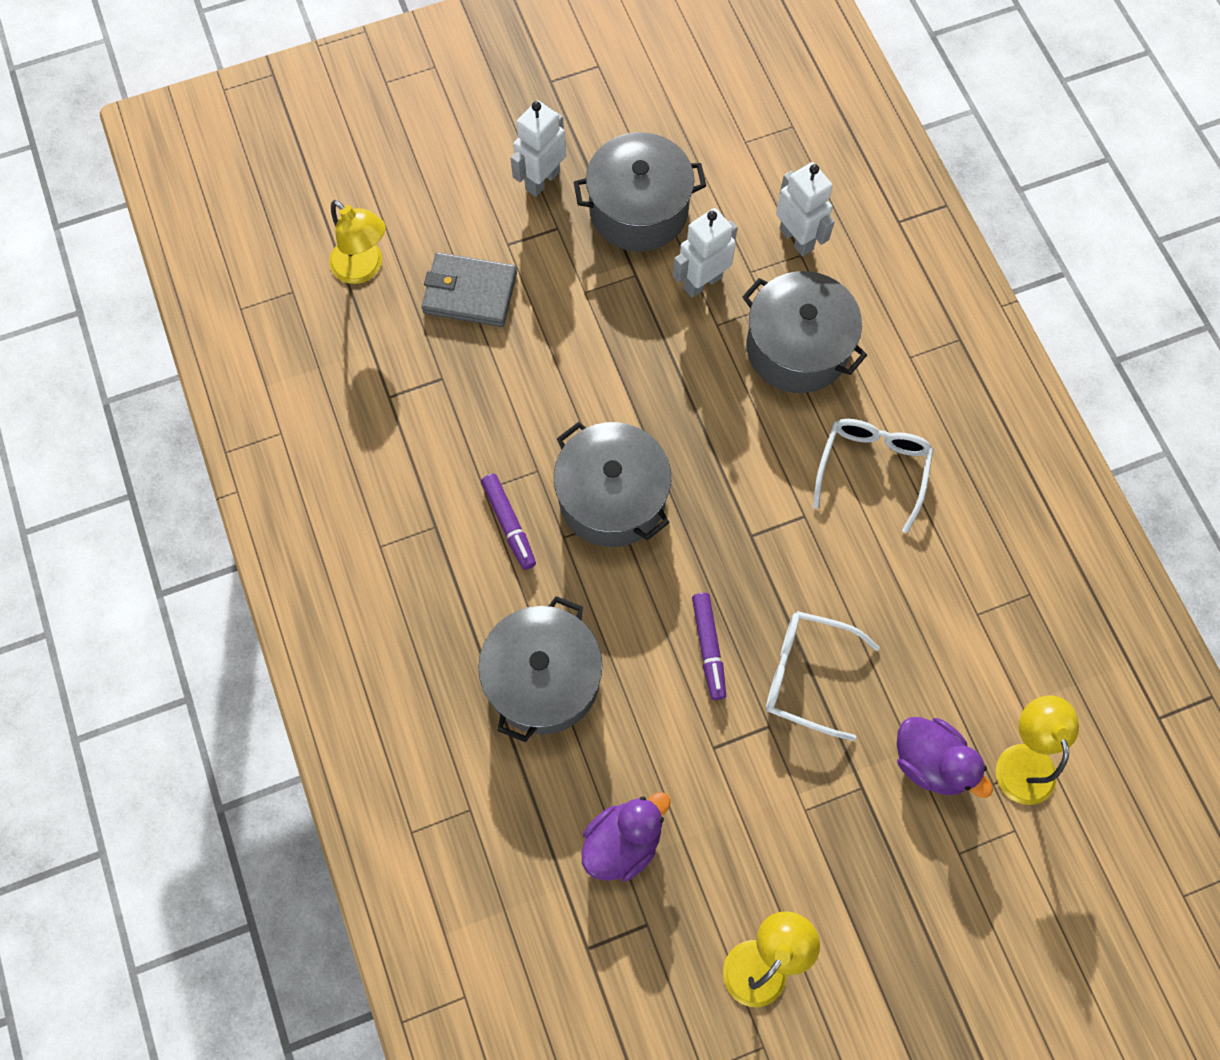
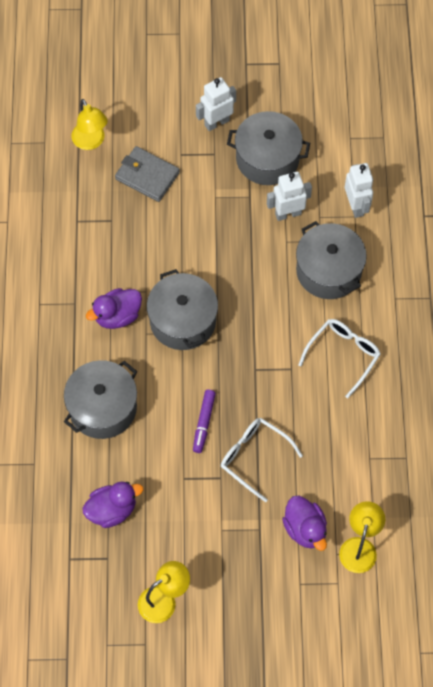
camera: 20 degrees right, 5 degrees down
purple marker [481,474,536,570] -> purple duck [86,288,142,329]

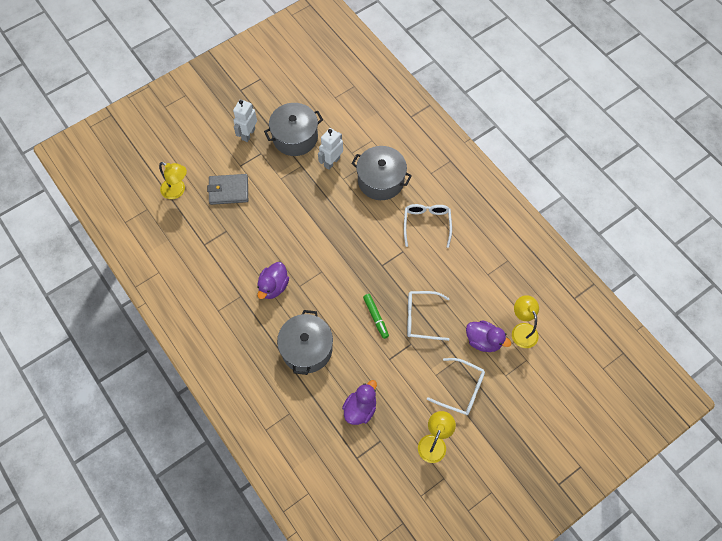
camera: 35 degrees left, 0 degrees up
grey pot [147,269,218,350] -> none
purple marker [193,390,216,453] -> green marker [363,294,389,339]
white robot [345,163,373,218] -> none
none -> white glasses [427,358,485,415]

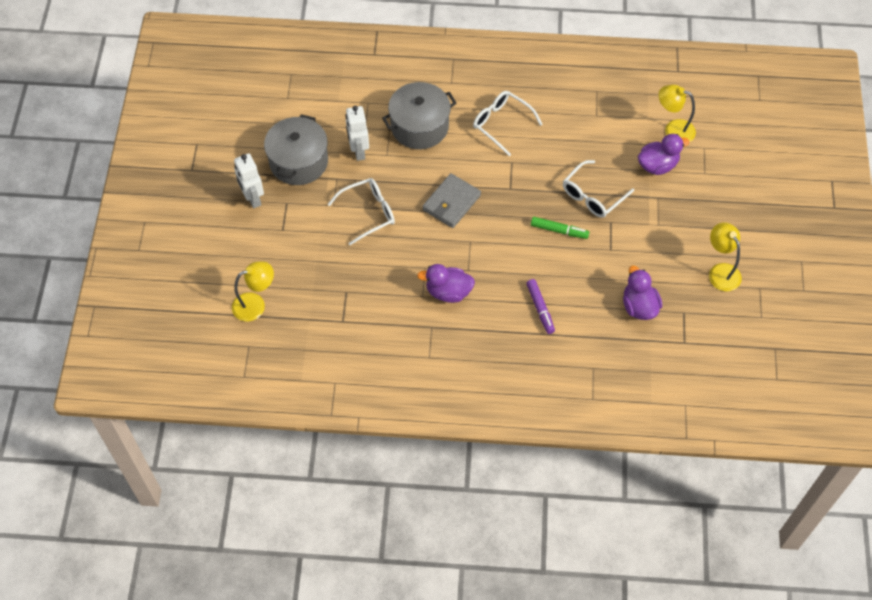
camera: 50 degrees left, 5 degrees down
grey wallet [207,174,248,205] -> grey wallet moved to [422,173,481,228]
purple duck [257,262,289,299] -> purple duck turned 120 degrees clockwise [417,264,475,303]
grey pot [277,310,333,375] -> purple marker [526,279,555,334]
white glasses [427,358,485,415] -> white glasses moved to [328,178,395,245]

